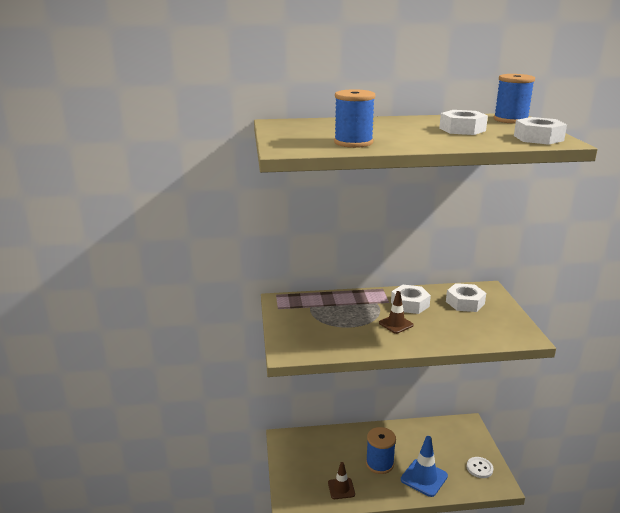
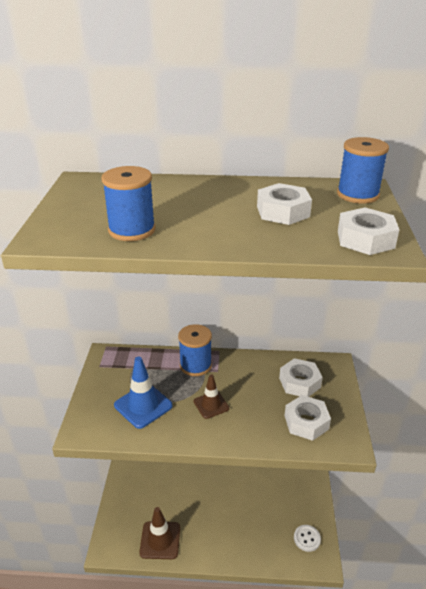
camera: 10 degrees right, 10 degrees up
brown traffic cone [328,462,355,499] -> brown traffic cone [139,507,180,559], size x1.57
blue spool [366,427,396,474] -> blue spool moved to [178,324,212,376]
white nut [391,285,431,314] -> white nut moved to [285,395,331,441]
blue traffic cone [401,436,448,497] -> blue traffic cone moved to [114,356,173,429]

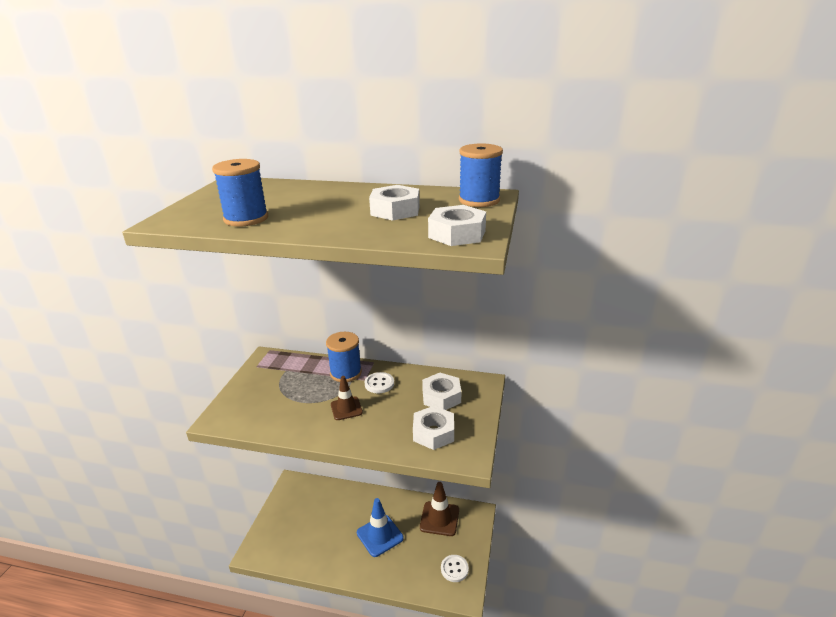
camera: 10 degrees right, 5 degrees down
blue traffic cone [114,356,173,429] -> blue traffic cone moved to [357,498,404,557]
brown traffic cone [139,507,180,559] -> brown traffic cone moved to [420,482,459,536]
none -> white button [365,372,394,393]

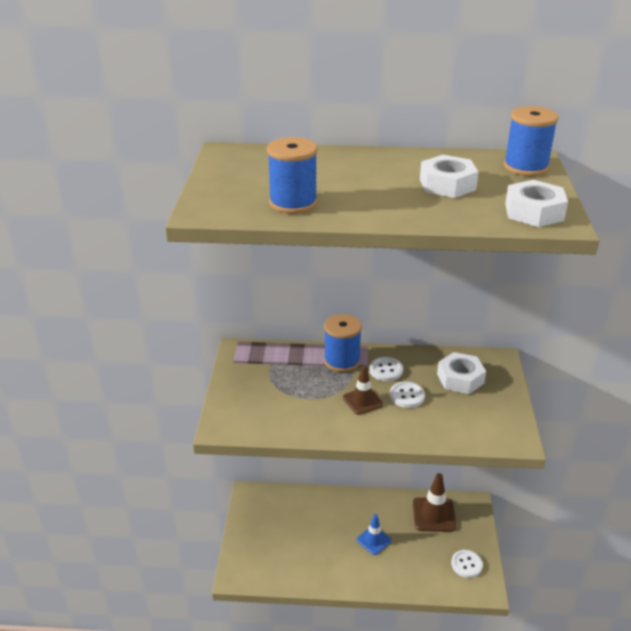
camera: 10 degrees left, 5 degrees up
blue traffic cone [357,498,404,557] -> blue traffic cone [357,514,391,555], size x0.64
white nut [413,406,454,450] -> none
none -> white button [390,381,425,408]

